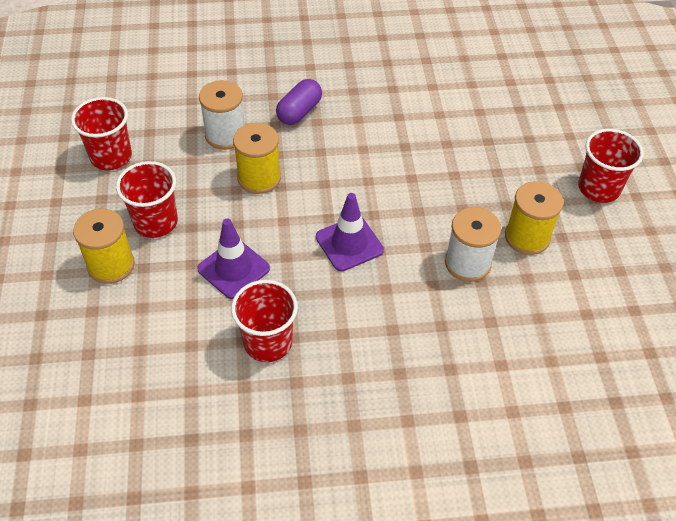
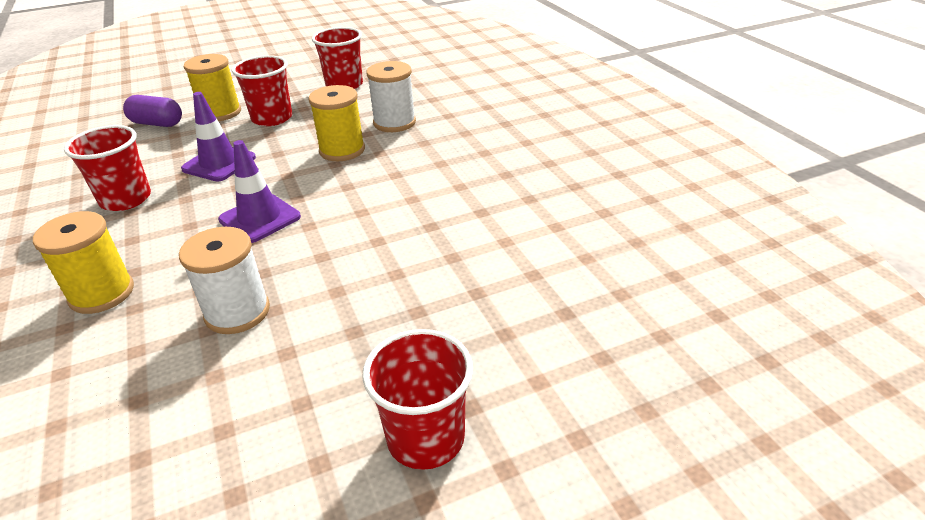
camera: 75 degrees right, 15 degrees down
purple capsule [276,79,322,125] -> purple capsule moved to [123,95,182,127]
yellow spool [505,181,563,255] -> yellow spool moved to [33,211,134,314]

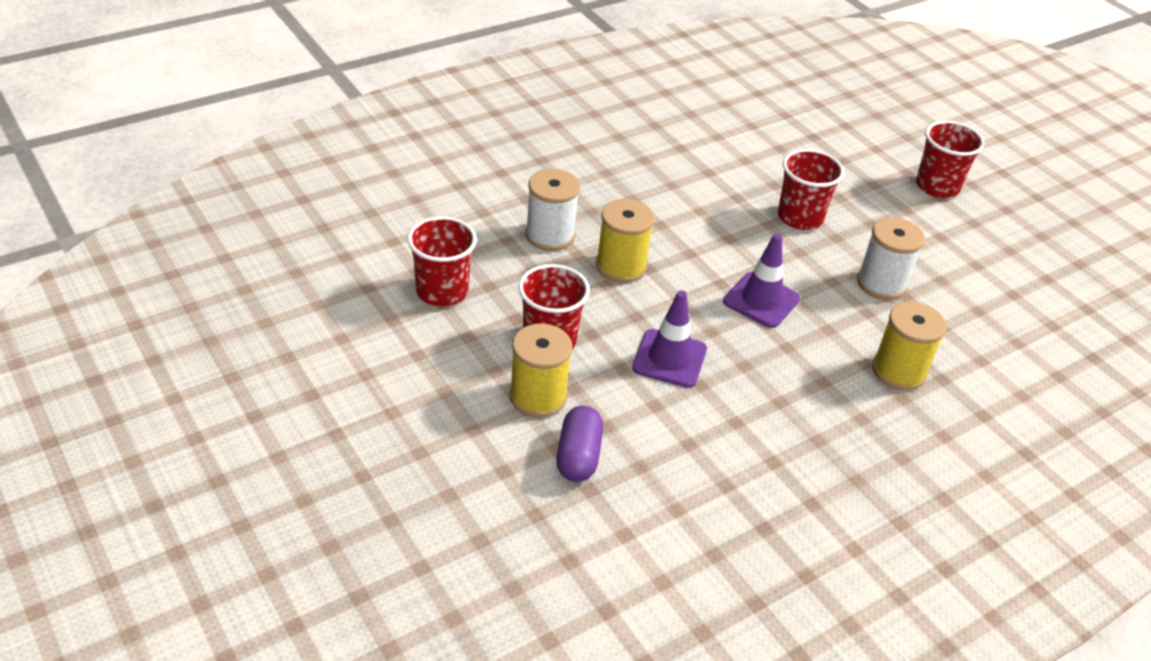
camera: 105 degrees left, 5 degrees up
red cup [64,125,151,211] -> red cup moved to [778,149,844,230]

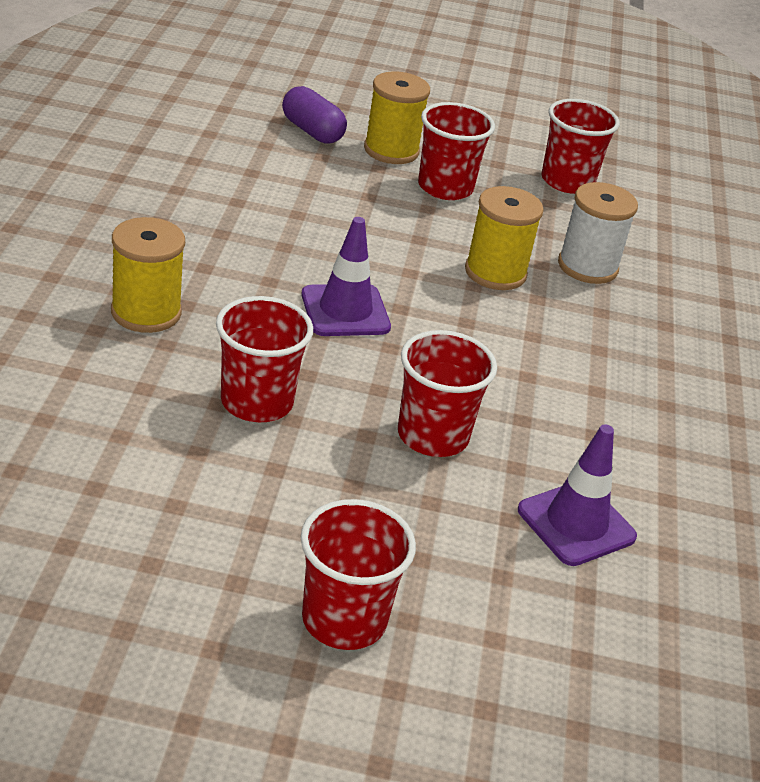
camera: 130 degrees right, 5 degrees down
purple traffic cone [632,290,707,388] -> purple traffic cone moved to [518,425,637,566]
white spool [857,217,925,300] -> red cup [216,296,313,422]

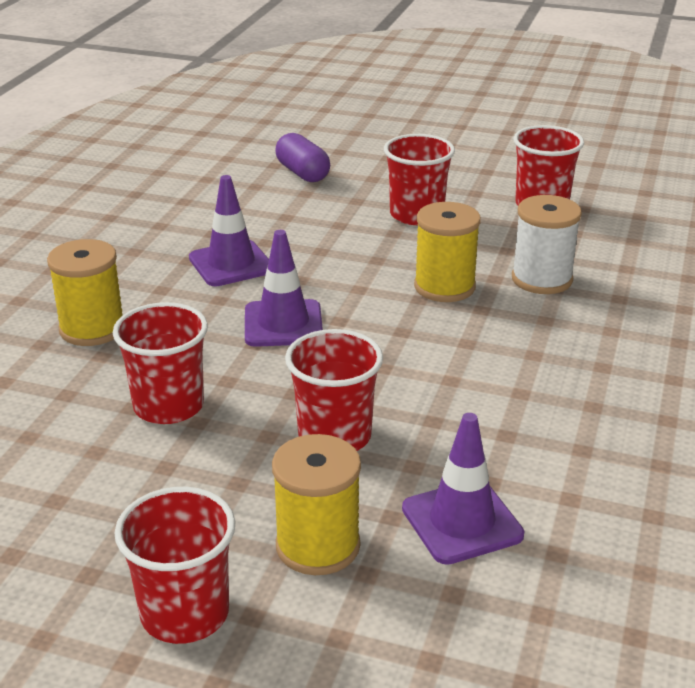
camera: 15 degrees right, 5 degrees down
yellow spool [364,71,430,164] -> yellow spool moved to [272,434,361,575]
none -> purple traffic cone [189,175,269,286]

